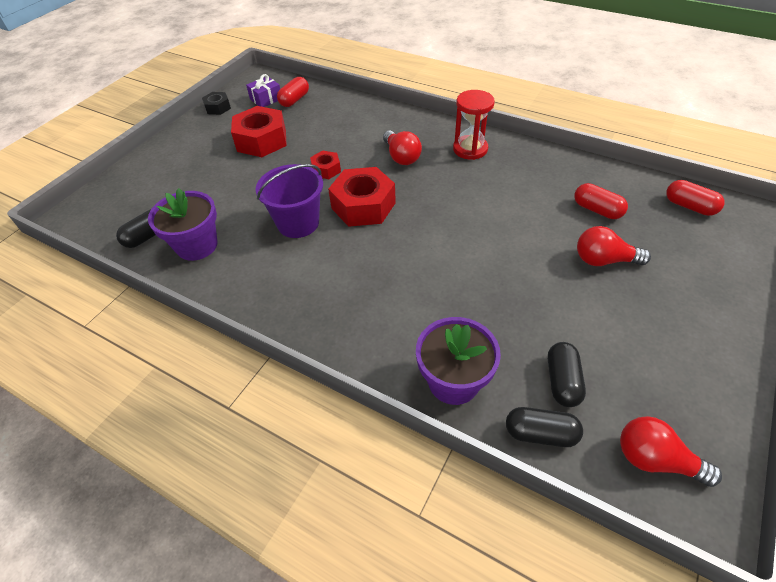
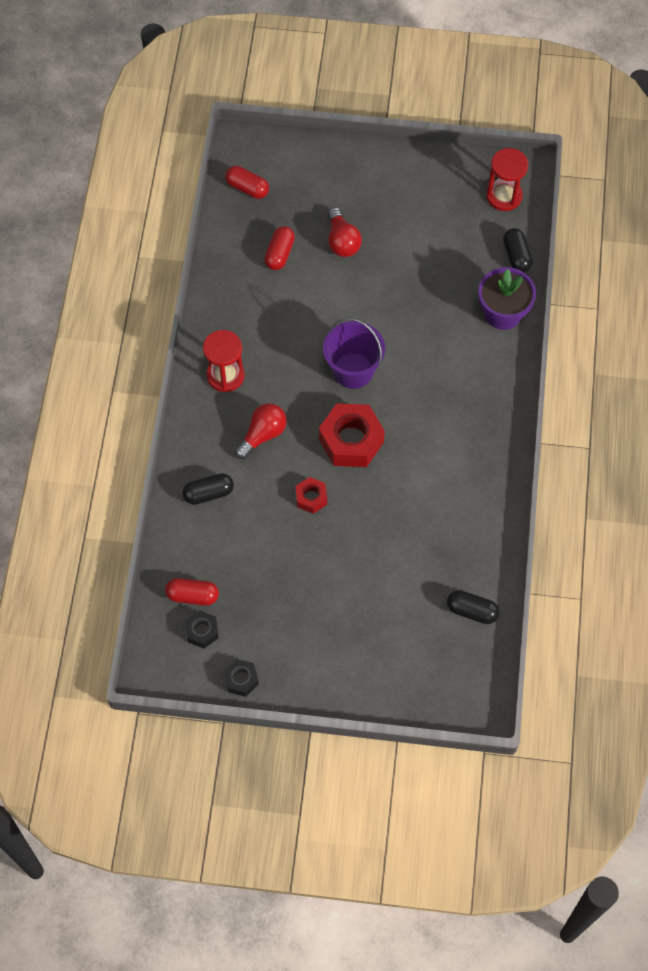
camera: 115 degrees left, 15 degrees up
purple flower pot [148,188,218,261] -> none
red nut [231,106,287,157] -> none
purple gift [246,74,280,107] -> black nut [185,610,219,648]
purple bucket [256,164,323,238] -> purple bucket moved to [323,318,385,389]
black capsule [548,342,586,407] -> black capsule moved to [182,473,234,505]
red light bulb [620,416,722,487] -> red hourglass [486,148,528,211]
red capsule [666,180,725,216] -> red capsule turned 75 degrees counterclockwise [225,166,269,199]

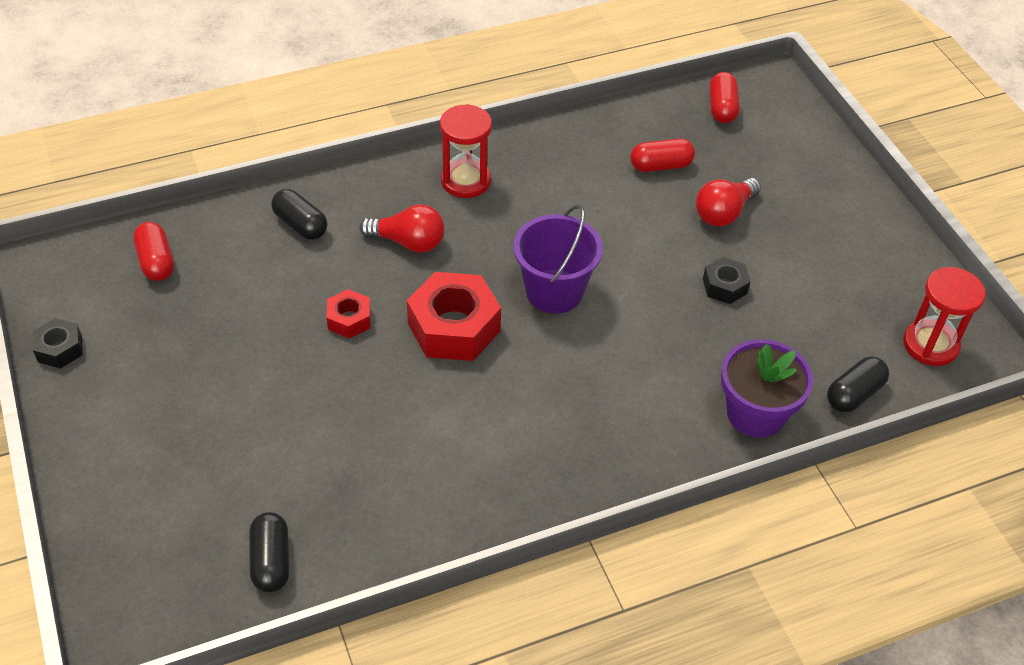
camera: 60 degrees right, 15 degrees down
black nut [185,610,219,648] -> black nut moved to [703,257,750,304]

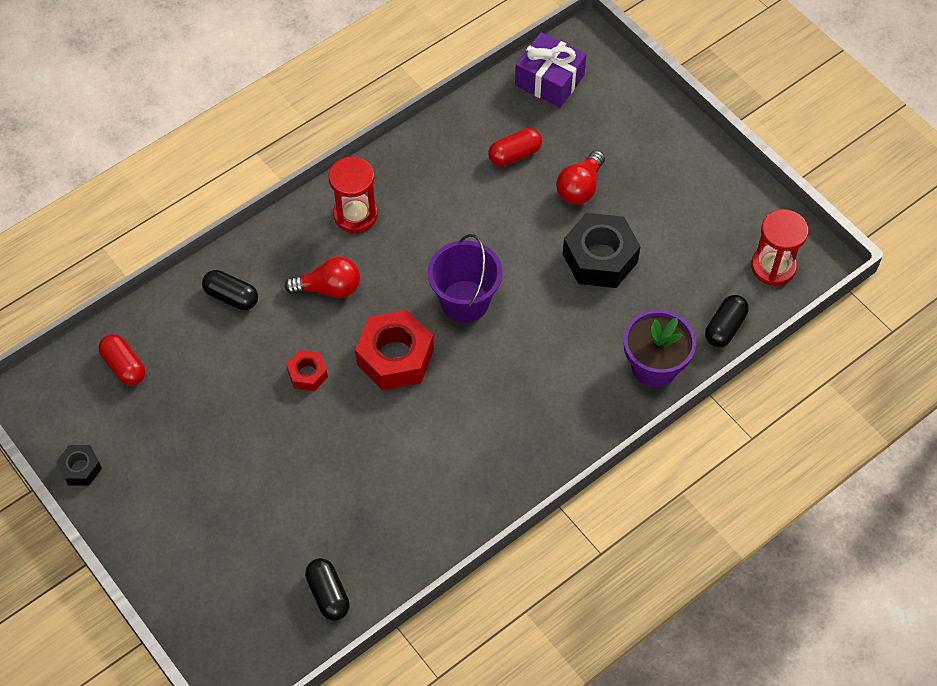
camera: 15 degrees left, 10 degrees up
black nut [703,257,750,304] -> black nut [563,213,641,288], size x1.92
red capsule [709,72,740,123] -> purple gift [515,32,587,108]

